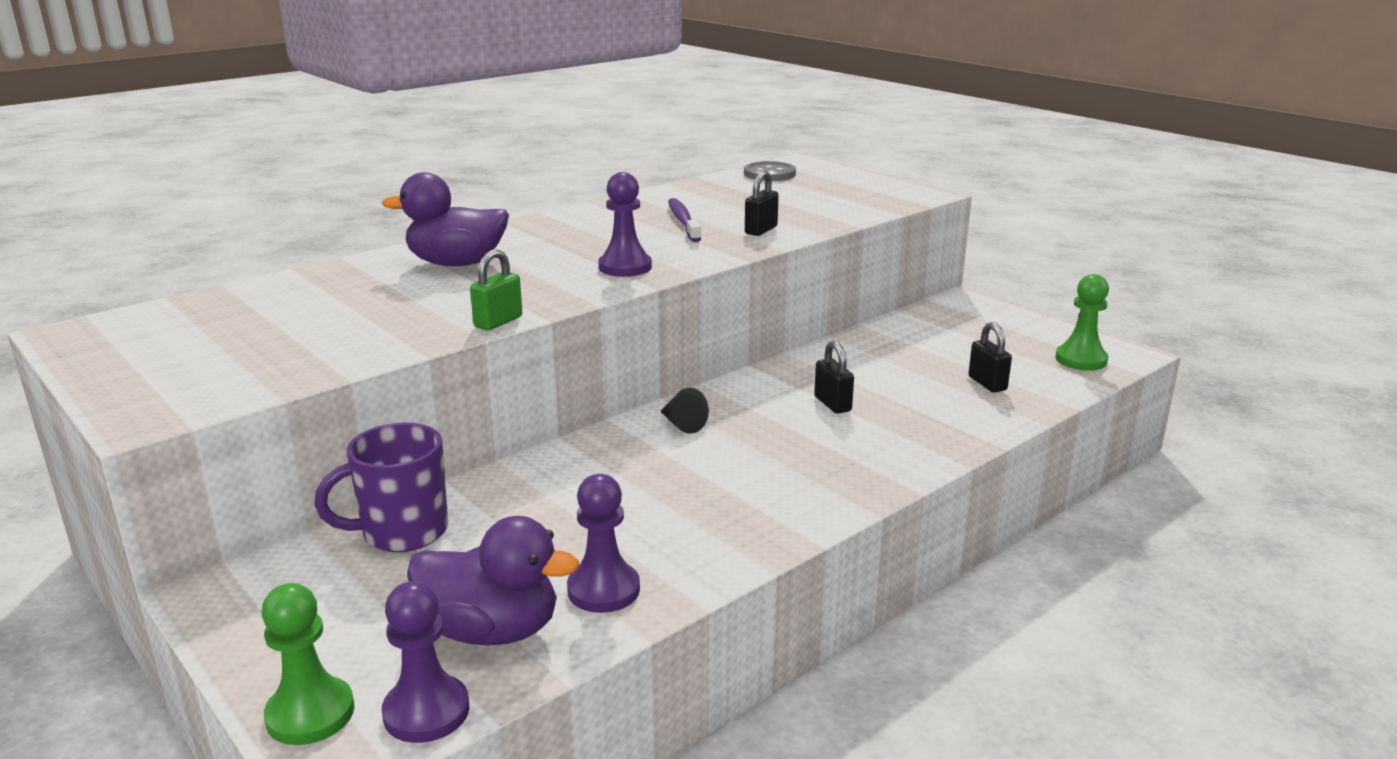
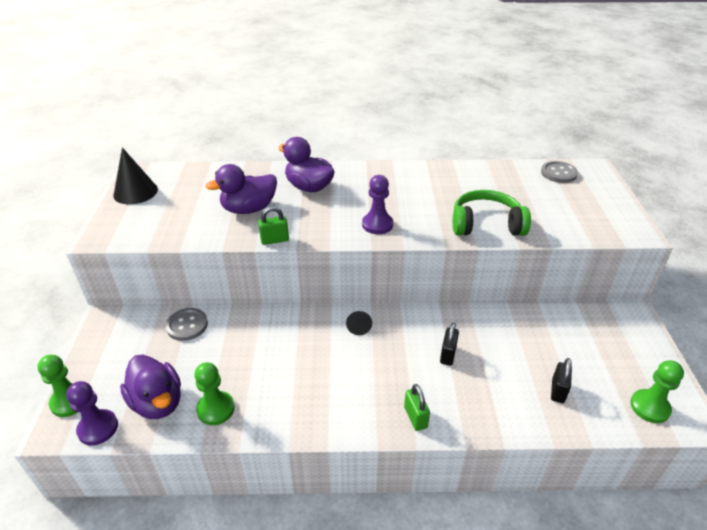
camera: 40 degrees right, 15 degrees up
purple mug [315,422,448,552] -> grey button [166,308,208,341]
purple pawn [567,474,640,613] -> green pawn [194,362,235,425]
purple toothbrush [668,198,701,242] -> none
black padlock [745,170,779,236] -> green headphones [453,190,531,236]
none -> black cone [113,147,158,204]
none -> purple duck [206,164,277,214]
none -> green padlock [404,384,430,431]

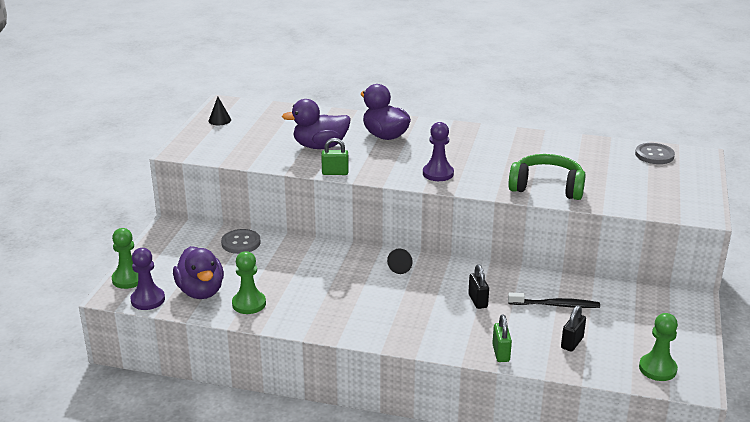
camera: 15 degrees right, 10 degrees down
black cone [113,147,158,204] -> black cone [209,97,231,125], size x0.55
green padlock [404,384,430,431] -> green padlock moved to [492,315,512,362]
black padlock [440,323,459,366] -> black padlock turned 45 degrees counterclockwise [468,264,489,309]
none -> black toothbrush [508,292,600,308]

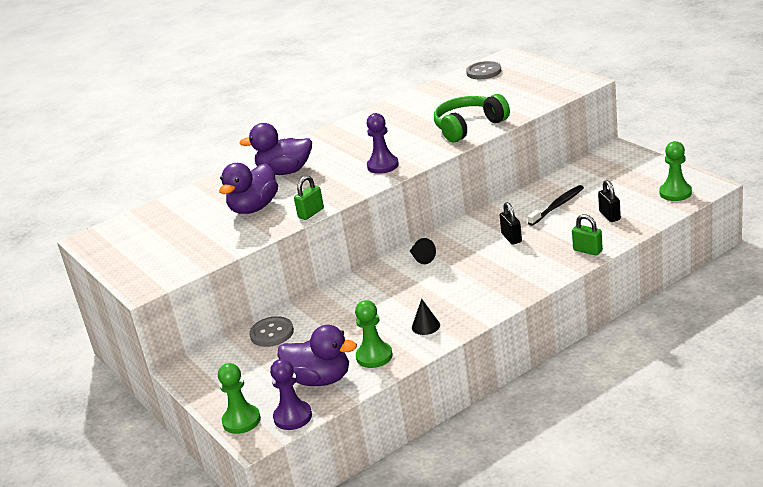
camera: 45 degrees left, 0 degrees up
black cone [209,97,231,125] -> black cone moved to [412,299,440,335]
black padlock [468,264,489,309] -> black padlock turned 45 degrees clockwise [499,202,522,245]

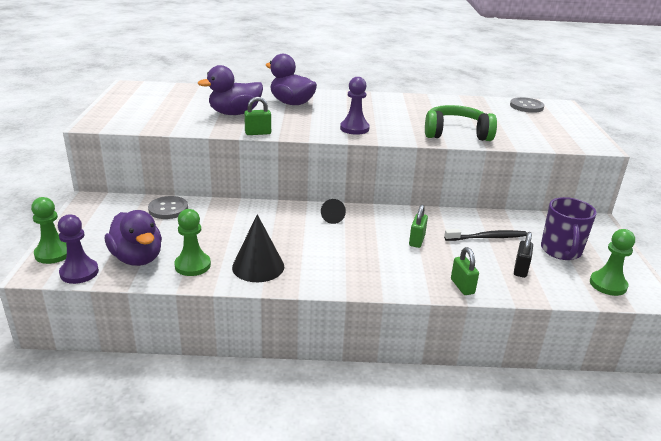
camera: 30 degrees right, 0 degrees up
black cone [412,299,440,335] -> black cone [232,214,284,282], size x1.83
black padlock [499,202,522,245] -> green padlock [409,204,428,248]
none -> purple mug [541,197,597,260]

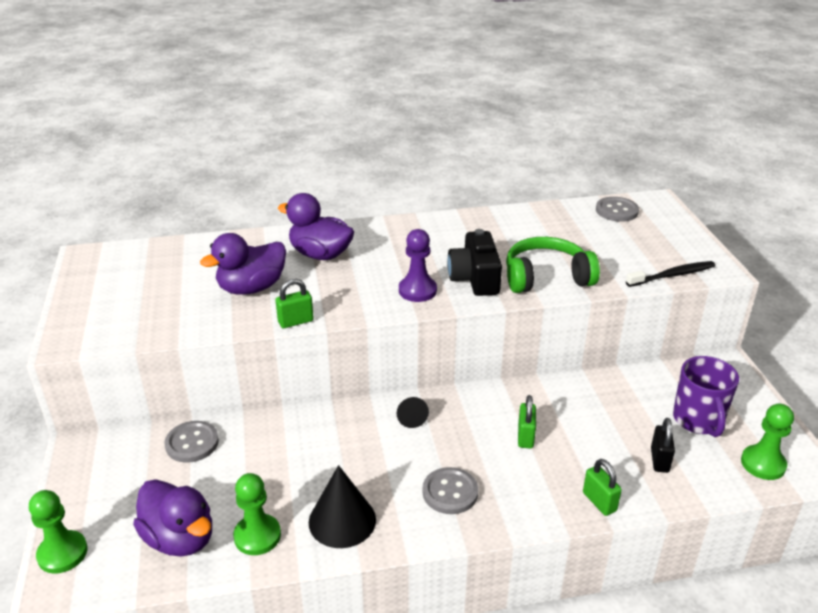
camera: 10 degrees left, 5 degrees up
purple pawn [58,214,99,284] -> none
black toothbrush [444,229,527,241] -> black toothbrush moved to [626,261,715,287]
none -> grey button [422,467,478,514]
none -> black camera [447,229,502,296]

